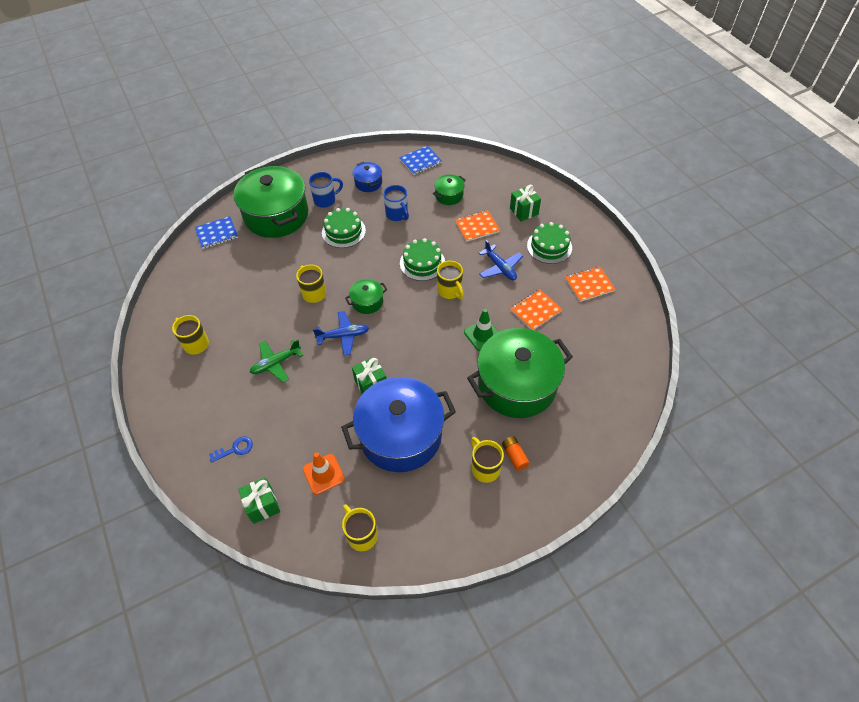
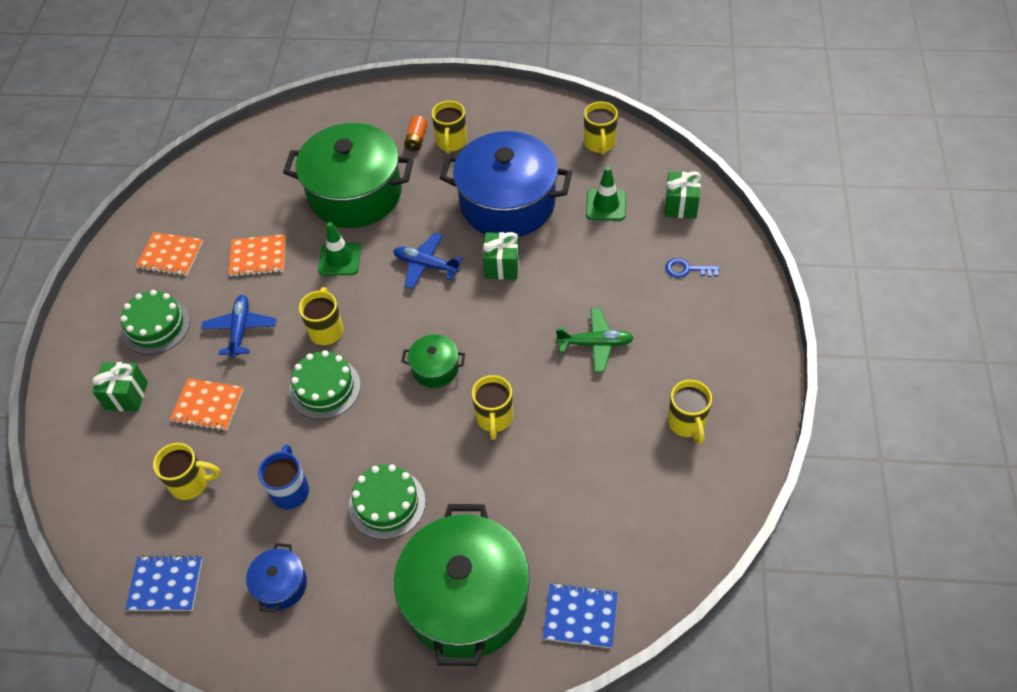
camera: 145 degrees left, 0 degrees up
orange traffic cone [303,452,345,495] -> green traffic cone [586,167,626,221]
blue mug [309,172,343,208] -> none
blue plane [313,311,369,355] -> blue plane moved to [393,233,463,289]
green pot [433,174,466,205] -> yellow mug [153,443,220,500]

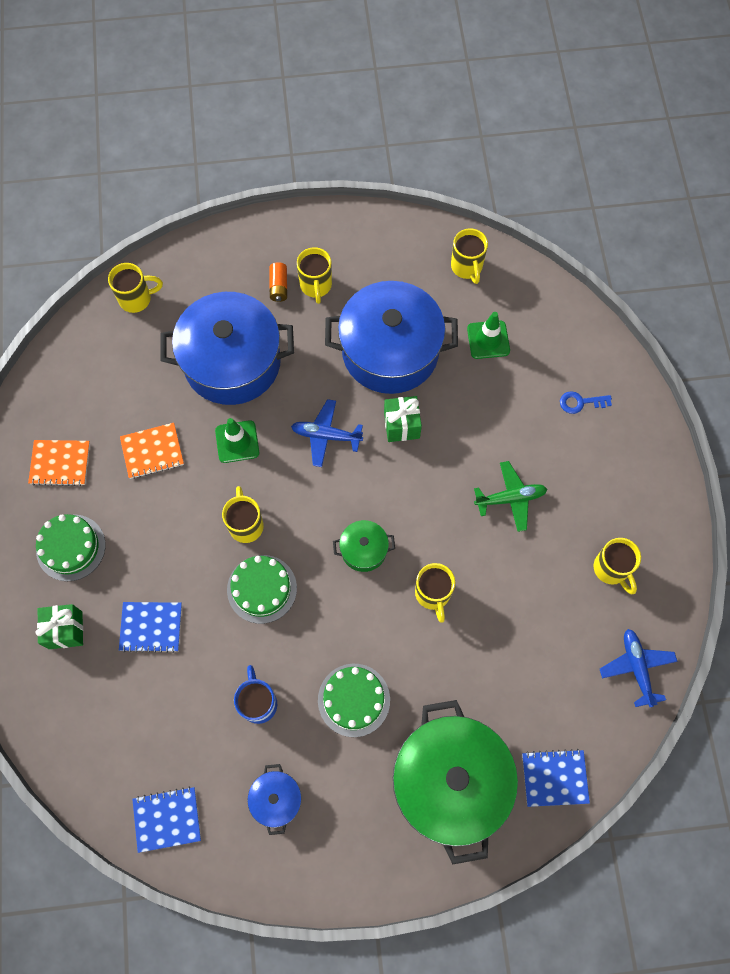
camera: 15 degrees left, 15 degrees up
yellow mug [153,443,220,500] -> yellow mug moved to [108,263,163,313]
orange notebook [170,378,244,431] -> blue notebook [119,602,182,653]
blue plane [201,295,276,358] -> blue plane moved to [600,629,678,707]
green pot [283,123,414,228] -> blue pot [160,292,294,405]
green gift [665,171,701,219] -> none

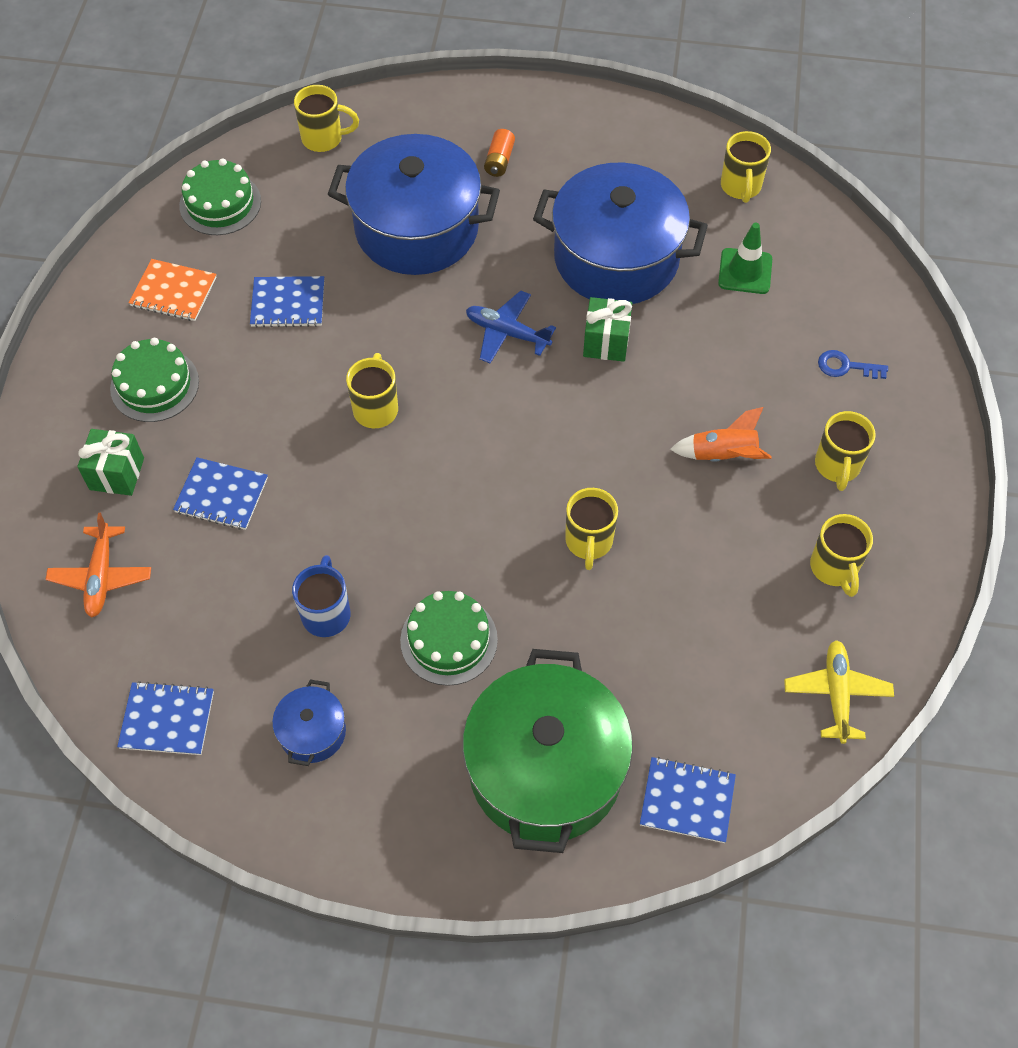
camera: 15 degrees right, 10 degrees down
orange notebook [120,423,184,479] -> blue notebook [250,276,324,328]
green traffic cone [215,418,259,463] -> none
green cake [227,555,297,624] -> green cake moved to [179,158,261,235]
yellow mug [297,247,332,304] -> yellow mug moved to [815,411,876,491]
green pot [333,520,395,572] -> none
green plane [474,461,547,532] -> orange rocket [670,407,772,462]
blue plane [600,629,678,707] -> yellow plane [784,640,894,744]
none -> orange plane [45,513,151,618]

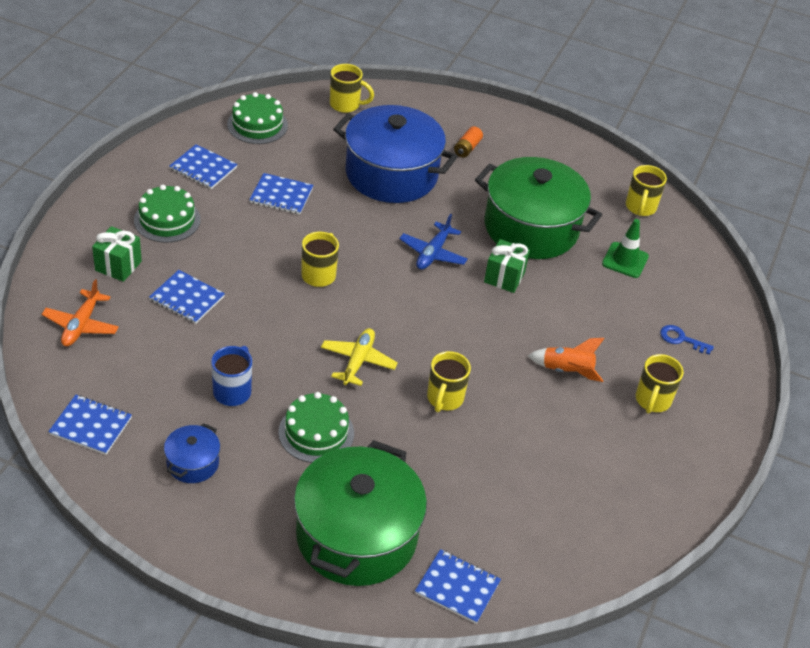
camera: 10 degrees right, 15 degrees down
orange notebook [129,259,217,321] -> blue notebook [169,144,238,189]
blue plane [466,291,556,363] -> blue plane turned 105 degrees counterclockwise [399,214,468,270]
blue pot [533,163,708,304] -> green pot [475,157,602,259]
yellow plane [784,640,894,744] -> yellow plane moved to [321,328,398,386]
yellow mug [810,514,873,597] -> none

